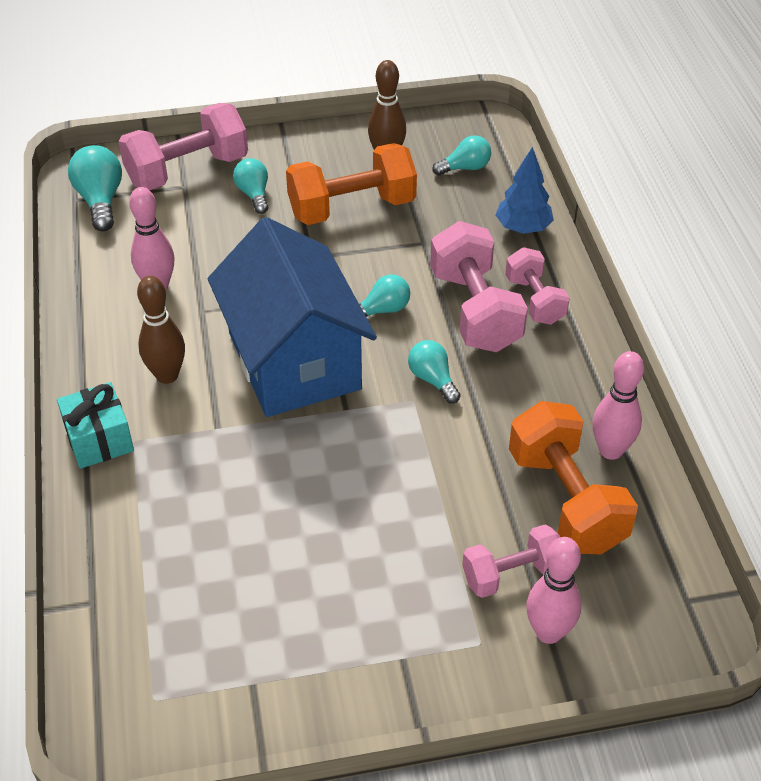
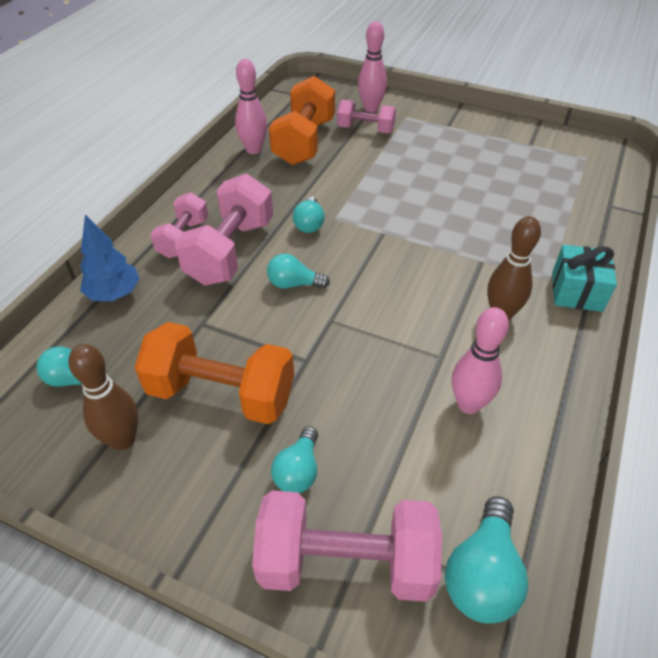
camera: 145 degrees left, 0 degrees up
blue house [208,217,377,417] -> none

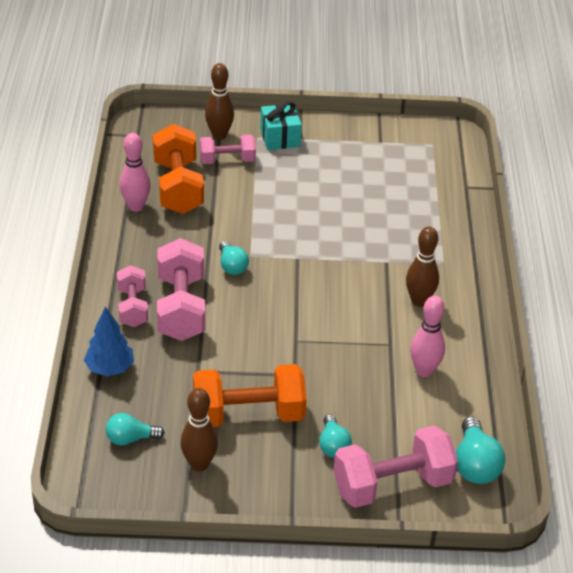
camera: 25 degrees left, 5 degrees down
turquoise light bulb [267,254,330,289] -> none
pink bowling pin [358,21,387,112] -> brown bowling pin [205,63,234,140]
turquoise gift [552,245,617,312] -> turquoise gift moved to [260,101,302,150]

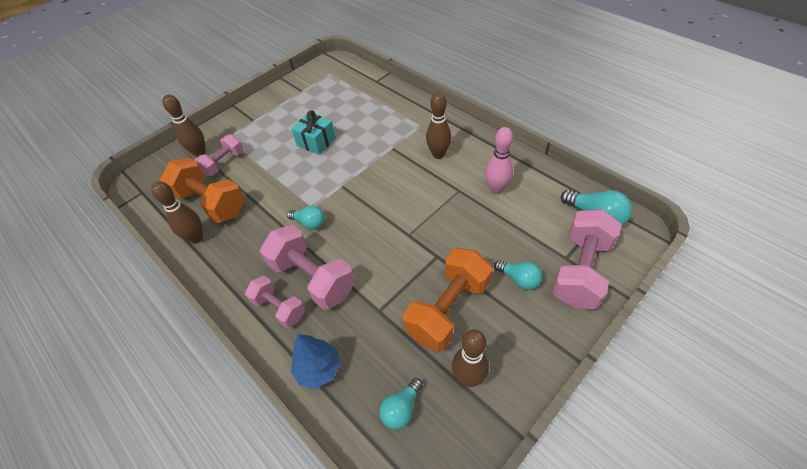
camera: 40 degrees left, 10 degrees up
pink bowling pin [120,133,151,212] -> brown bowling pin [151,181,203,243]
turquoise gift [260,101,302,150] -> turquoise gift moved to [291,110,336,155]

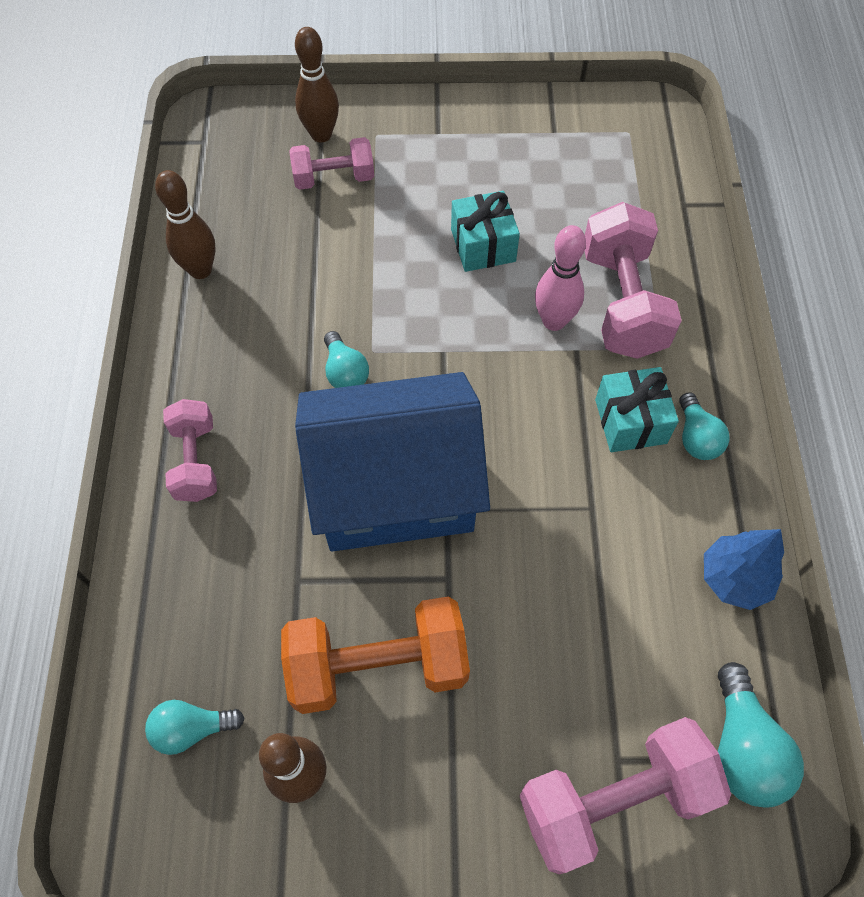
camera: 40 degrees right, 10 degrees up
orange dumbbell [160,158,245,223] -> none
pink dumbbell [260,225,355,310] -> pink dumbbell moved to [585,202,682,359]
blue tree [291,334,340,389] -> blue tree moved to [704,529,784,610]
brown bowling pin [426,92,451,159] -> turquoise gift [595,367,679,452]
pink bowling pin [485,127,513,194] -> pink bowling pin moved to [535,225,586,331]
turquoise light bulb [494,260,542,290] -> turquoise light bulb moved to [679,392,730,460]
none -> blue house [295,372,490,552]

